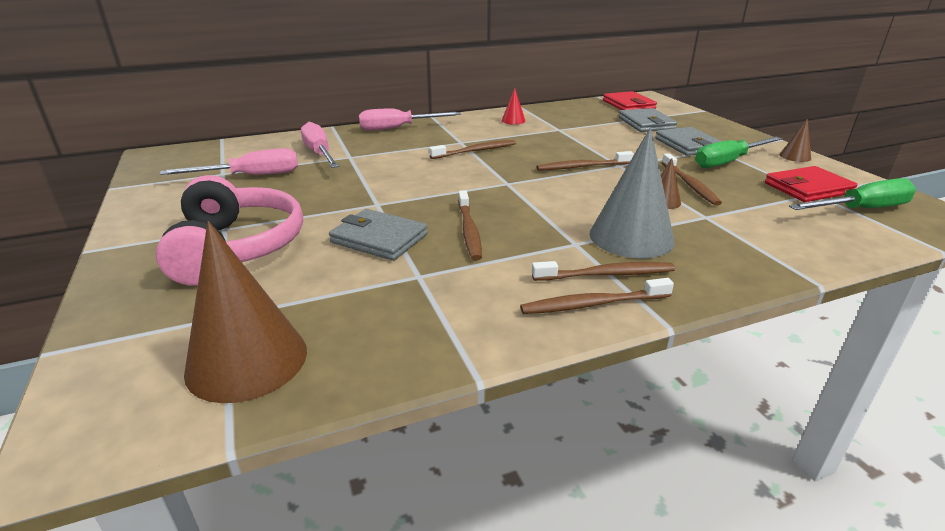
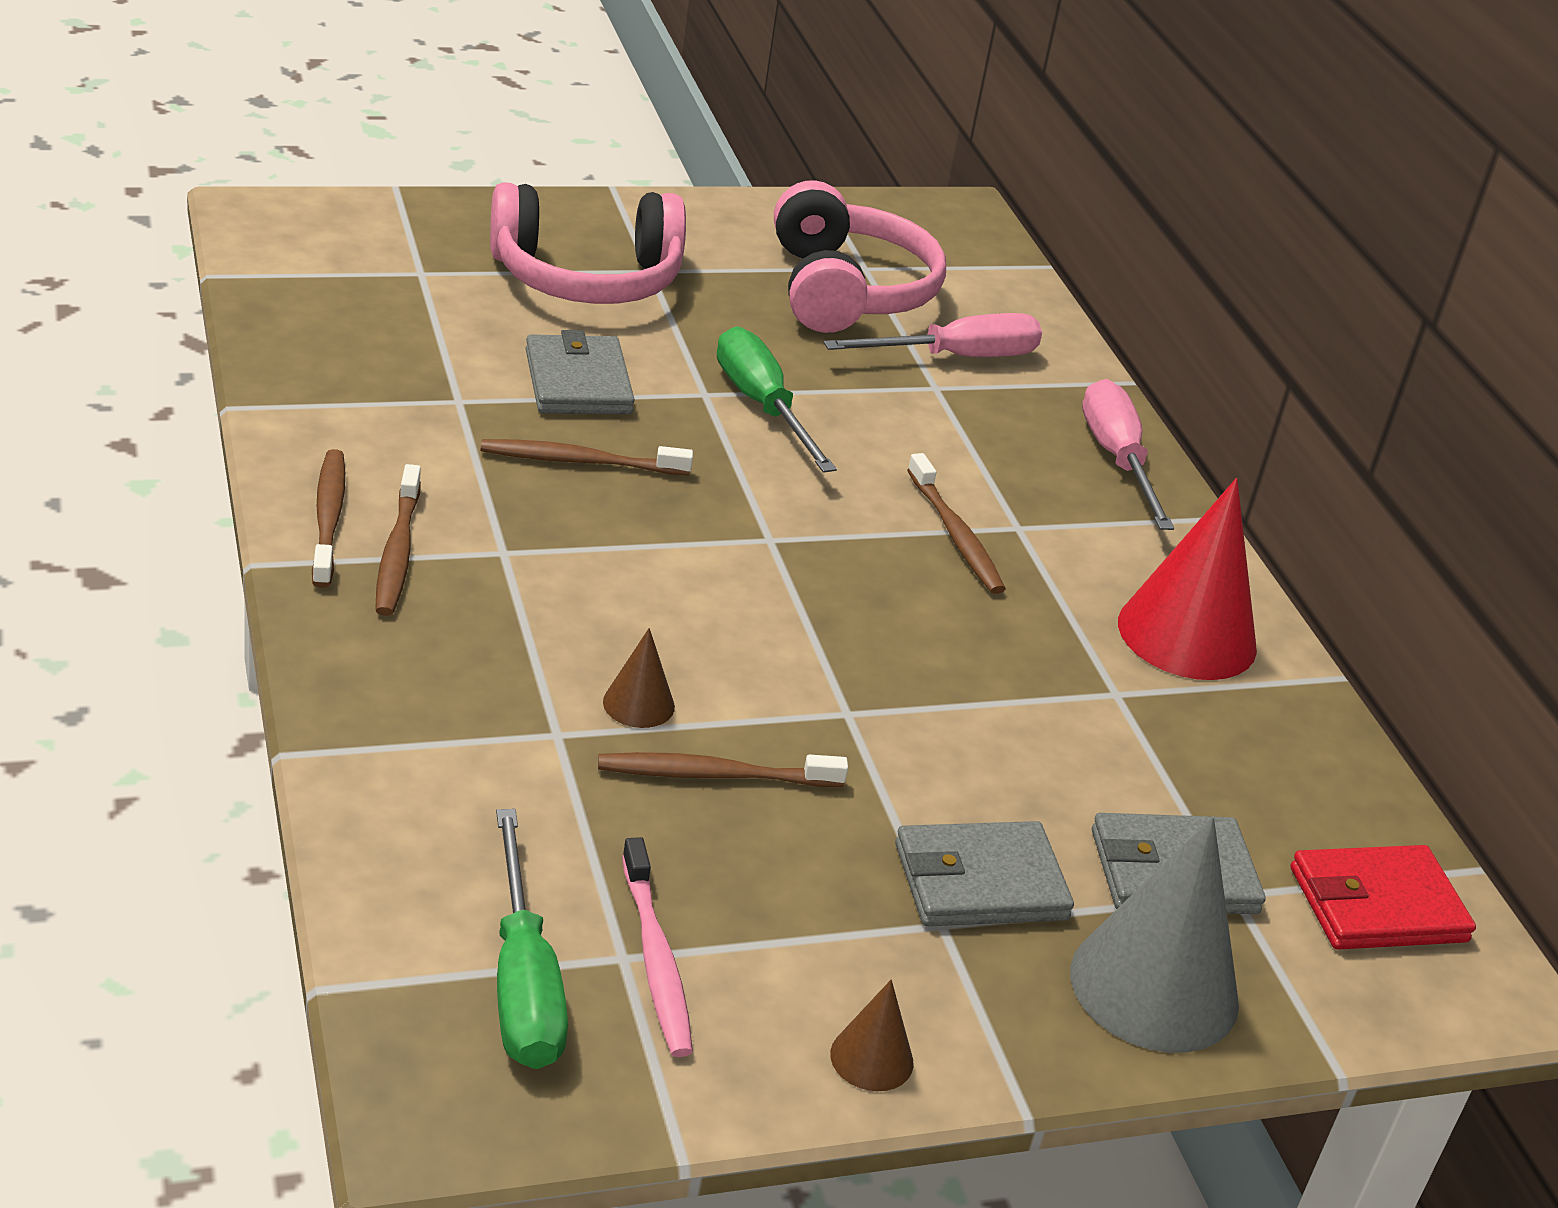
camera: 90 degrees right, 5 degrees up
pink screwdriver [160,148,298,175] -> pink headphones [774,180,946,333]
brown cone [184,221,307,403] -> none
grey wallet [329,209,428,261] -> grey wallet turned 45 degrees counterclockwise [526,330,635,414]
red cone [502,88,526,125] -> red cone [1118,478,1257,680], size x2.15
brown toothbrush [536,151,634,171] -> none
grey cone [590,127,675,258] -> grey cone moved to [1070,817,1239,1053]
green screwdriver [695,137,782,168] -> green screwdriver moved to [717,326,837,473]
red wallet [765,166,858,202] -> pink toothbrush [622,837,693,1057]

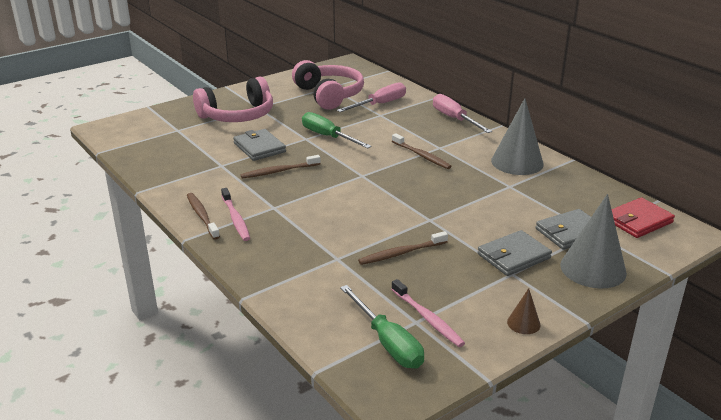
camera: 15 degrees left, 5 degrees down
brown toothbrush [375,464,421,616] -> pink toothbrush [221,188,250,241]
brown cone [603,628,675,728] -> none
red cone [1118,478,1257,680] -> grey cone [491,98,544,175]

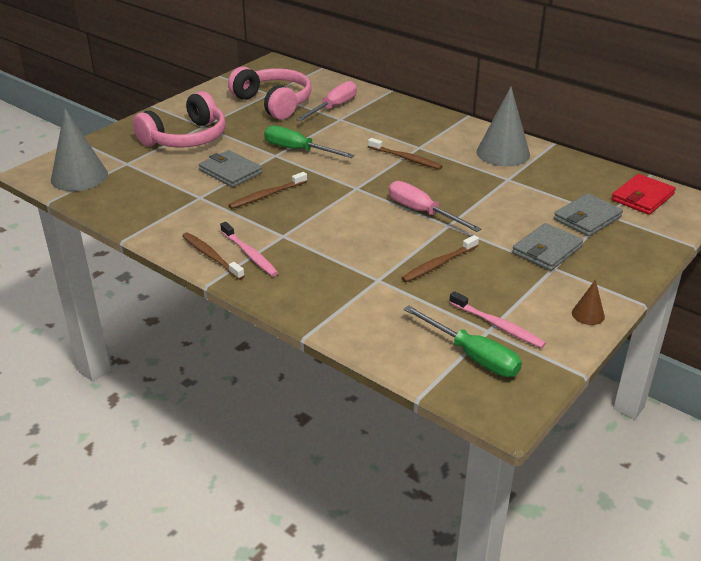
camera: 15 degrees left, 5 degrees up
pink screwdriver [433,94,492,133] -> pink screwdriver moved to [389,181,481,232]
grey cone [560,194,627,288] -> grey cone moved to [51,108,108,191]

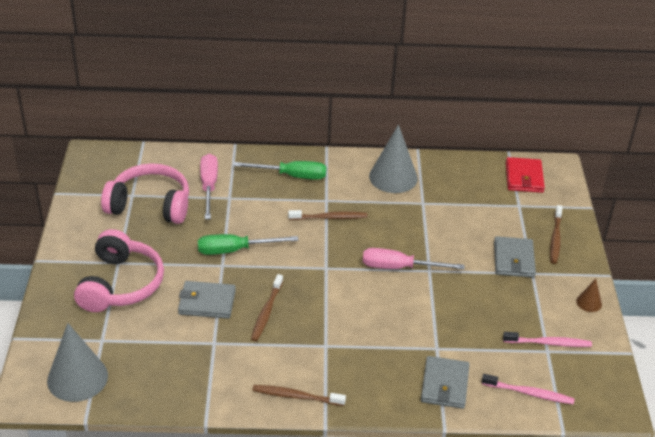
camera: 40 degrees left, 5 degrees up
pink toothbrush [220,222,278,276] -> pink toothbrush moved to [482,374,574,404]
brown toothbrush [402,235,479,282] -> brown toothbrush moved to [550,205,562,264]
green screwdriver [404,305,522,377] -> green screwdriver moved to [234,161,327,180]
grey wallet [554,193,623,236] -> grey wallet moved to [421,356,470,409]

